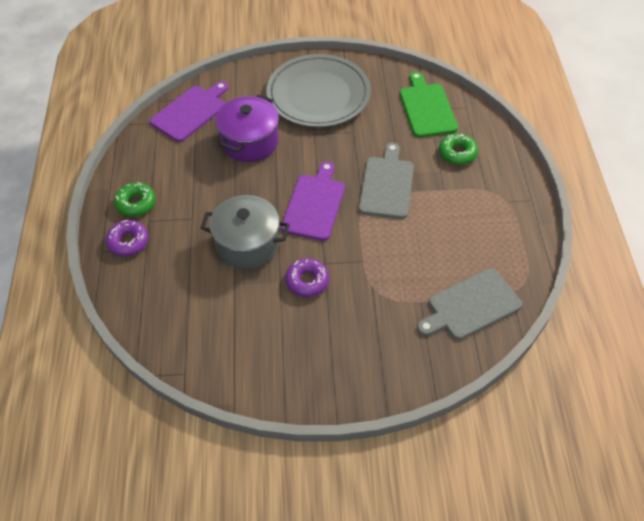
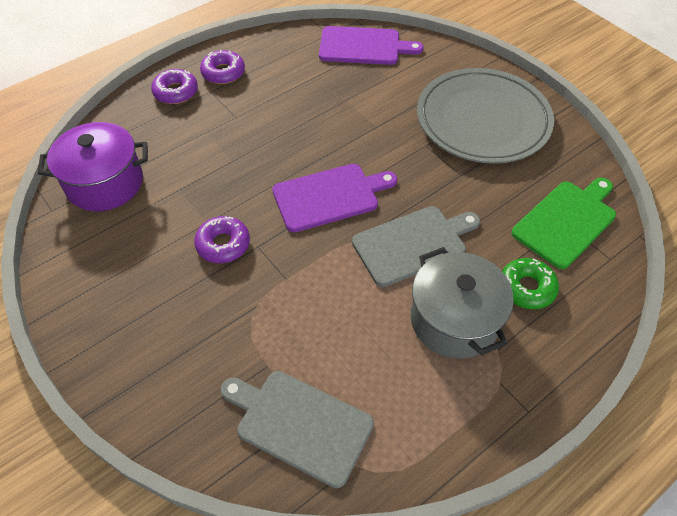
camera: 55 degrees right, 0 degrees up
green donut [114,182,156,217] -> purple donut [200,50,245,84]
grey pot [201,195,290,269] -> grey pot moved to [411,247,514,359]
purple pot [216,95,279,162] -> purple pot moved to [38,122,148,211]

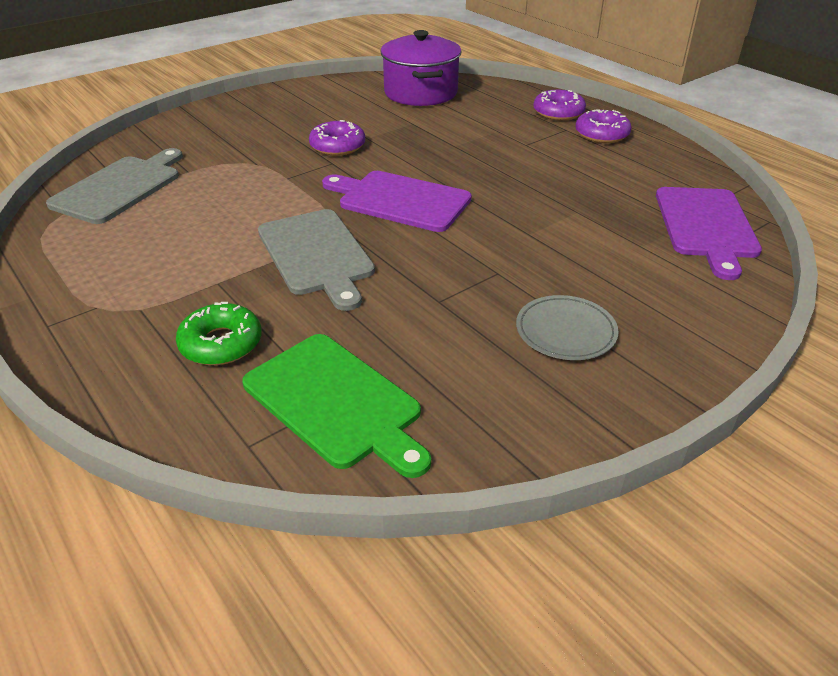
camera: 90 degrees right, 15 degrees down
purple cutting board [272,164,397,232] -> purple cutting board turned 135 degrees clockwise [322,171,472,232]
grey pot [411,247,514,359] -> none
grey plate [417,68,554,164] -> grey plate [516,295,619,360], size x0.43

